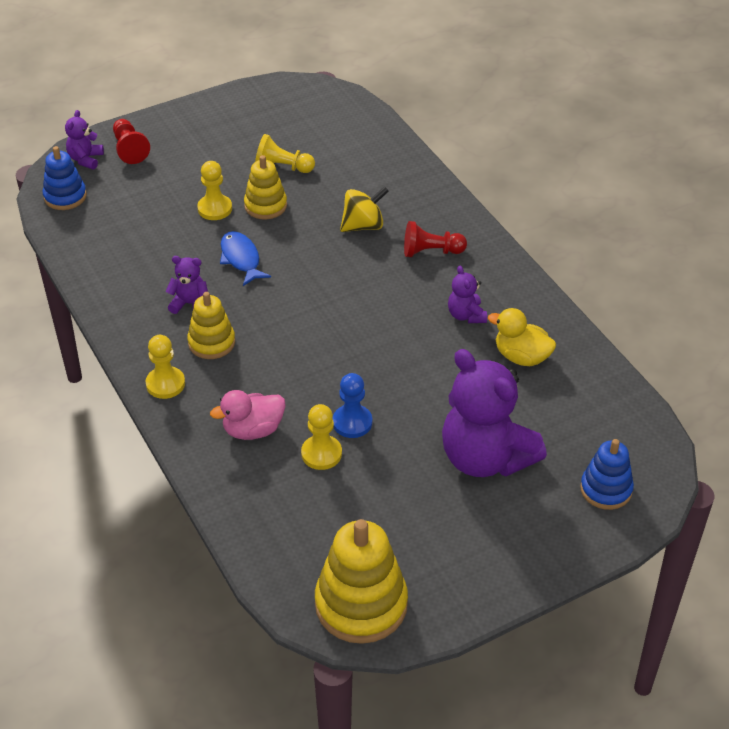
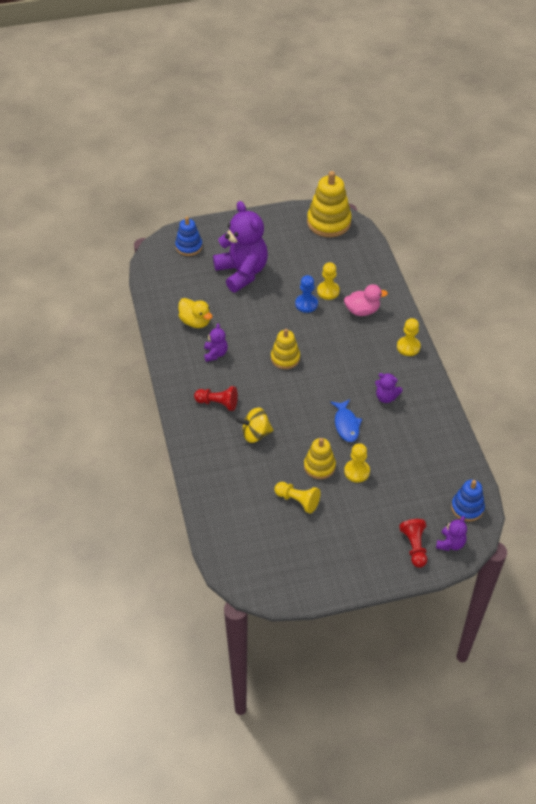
camera: 165 degrees left, 5 degrees up
yellow stacking toy [187,292,235,359] -> yellow stacking toy moved to [271,329,300,369]

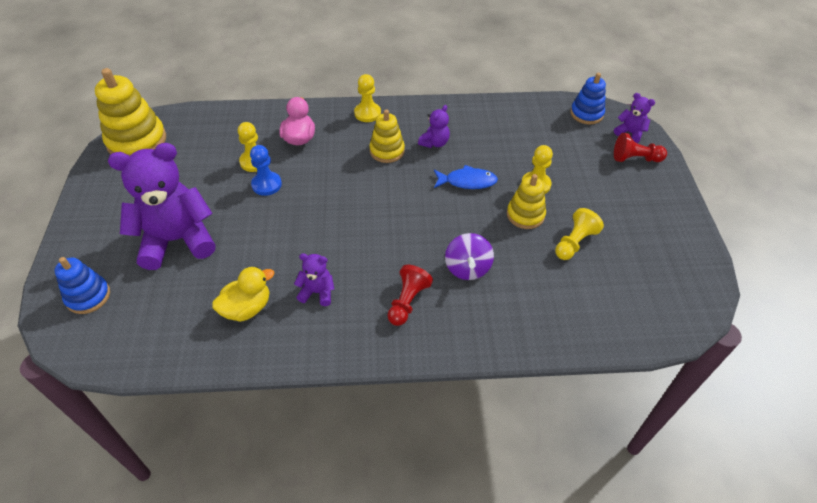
camera: 80 degrees left, 0 degrees up
yellow spinning top [236,407,274,443] -> purple spinning top [445,233,494,280]
yellow stacking toy [271,329,300,369] -> yellow stacking toy moved to [369,110,405,163]

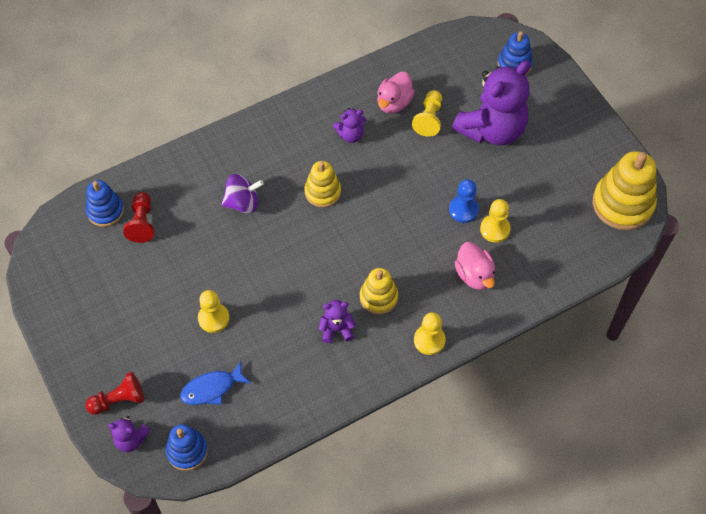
camera: 155 degrees right, 10 degrees up
yellow duck [212,266,275,322] -> pink duck [377,72,415,114]
red pawn [387,265,433,326] -> red pawn moved to [123,192,154,243]
purple teddy bear [418,105,450,148] -> purple teddy bear turned 75 degrees clockwise [319,300,356,343]
blue fish [434,165,498,189] -> blue fish moved to [180,361,251,405]
purple spinning top [445,233,494,280] -> purple spinning top turned 105 degrees clockwise [221,174,264,214]
yellow stacking toy [507,174,546,229] -> yellow stacking toy moved to [304,161,341,207]
yellow pawn [555,208,604,260] -> yellow pawn moved to [412,90,442,137]
none -> blue stacking toy [86,180,124,227]

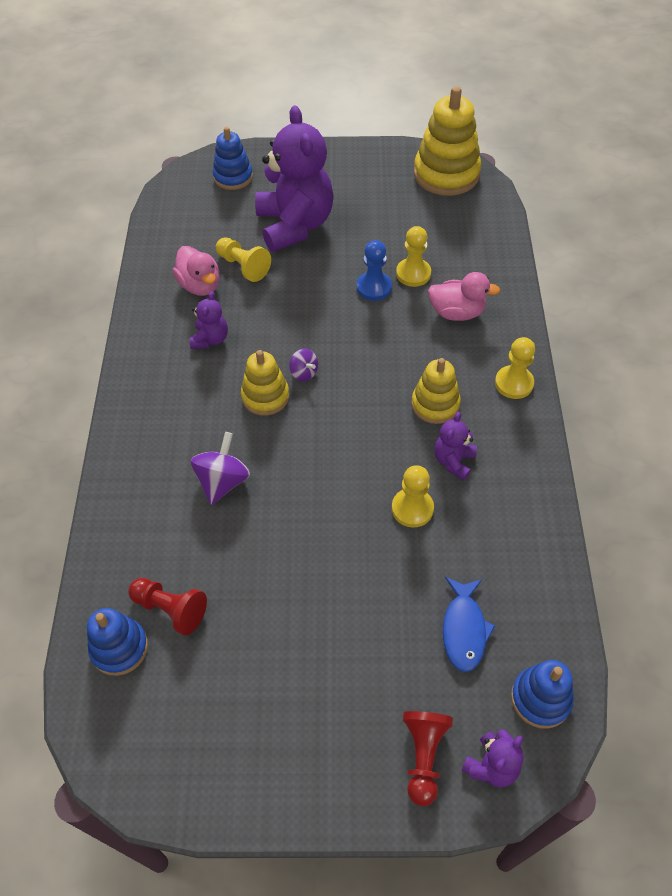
camera: 60 degrees left, 5 degrees down
yellow pawn [198,290,229,333] -> yellow pawn moved to [392,465,434,527]
none -> purple spinning top [289,349,318,381]

